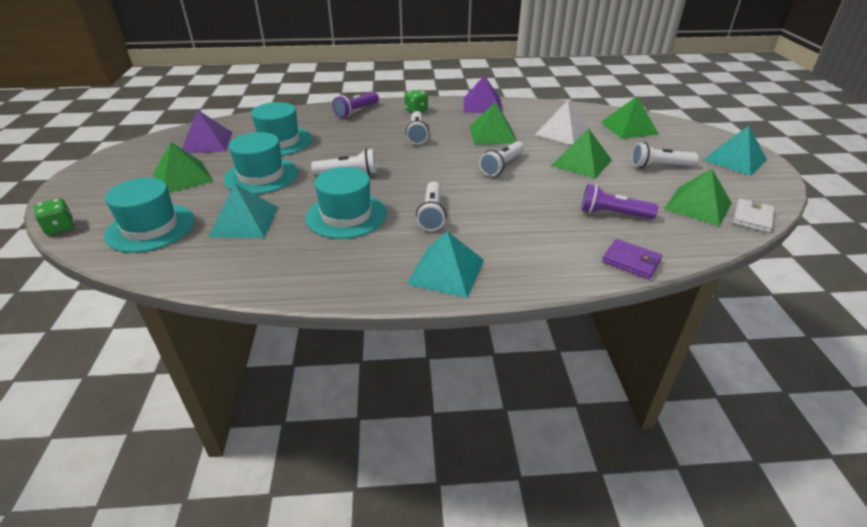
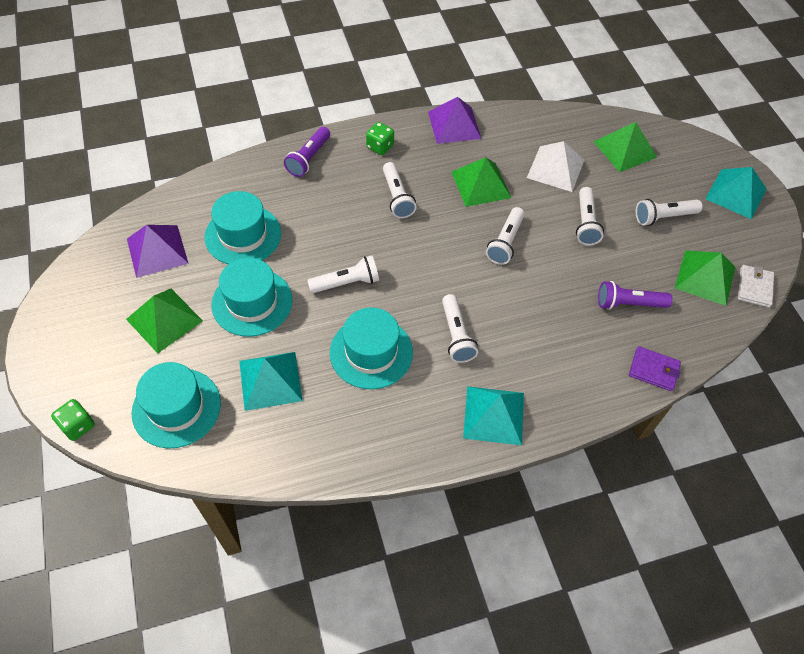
camera: 15 degrees left, 20 degrees up
green pyramid [551,128,612,179] -> white flashlight [576,187,604,245]

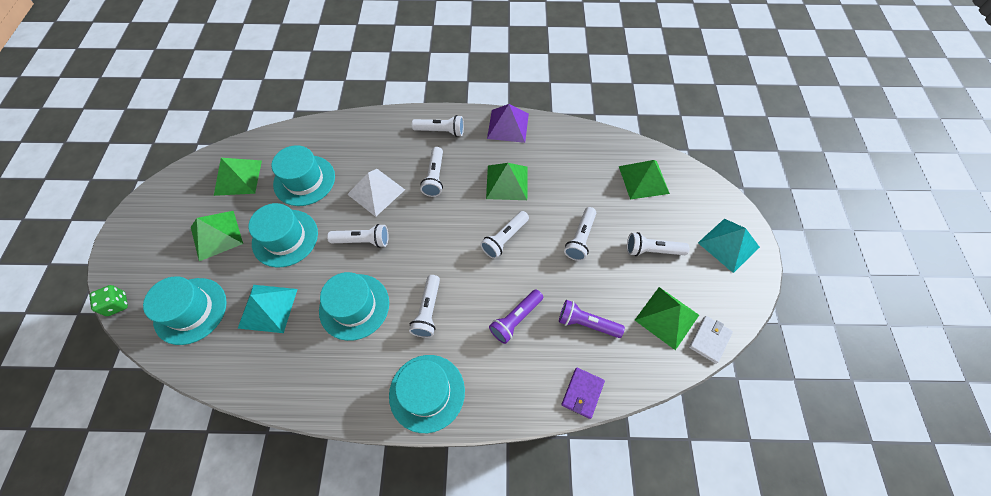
camera: 20 degrees right, 5 degrees up
purple pyramid [127,225,189,278] -> green pyramid [214,158,262,196]
purple flashlight [284,127,330,177] -> purple flashlight moved to [489,289,543,344]
green dice [366,122,394,155] -> white flashlight [412,115,464,137]
turquoise pyramid [463,386,524,446] -> turquoise hat [389,355,465,433]
white pyramid [527,141,584,192] -> white pyramid moved to [347,169,405,217]
purple wallet [629,346,681,391] -> purple wallet turned 75 degrees clockwise [561,367,605,419]

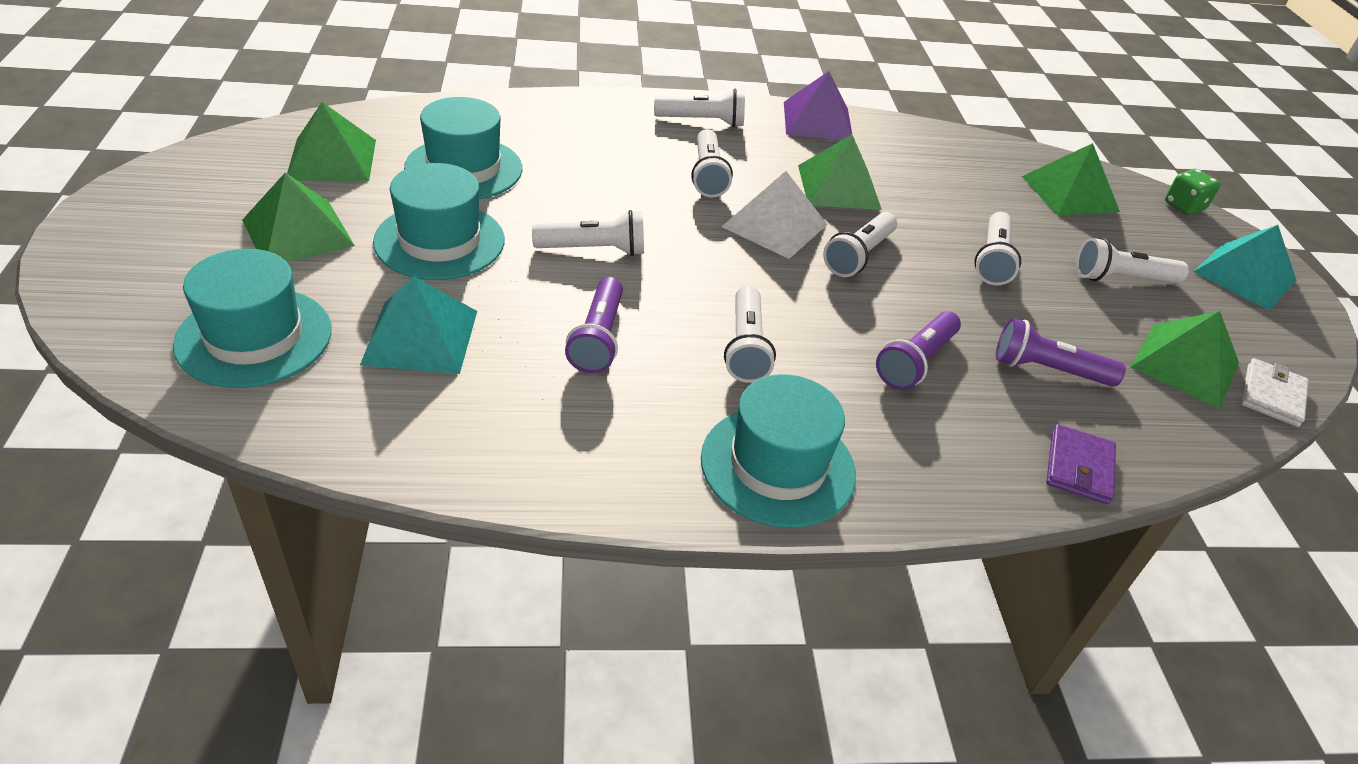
camera: 10 degrees left, 20 degrees down
green dice [89,285,128,316] -> green dice moved to [1165,169,1220,215]
turquoise hat [319,272,389,341] -> purple flashlight [565,277,623,374]
white pyramid [347,169,405,217] -> white pyramid moved to [721,171,828,259]

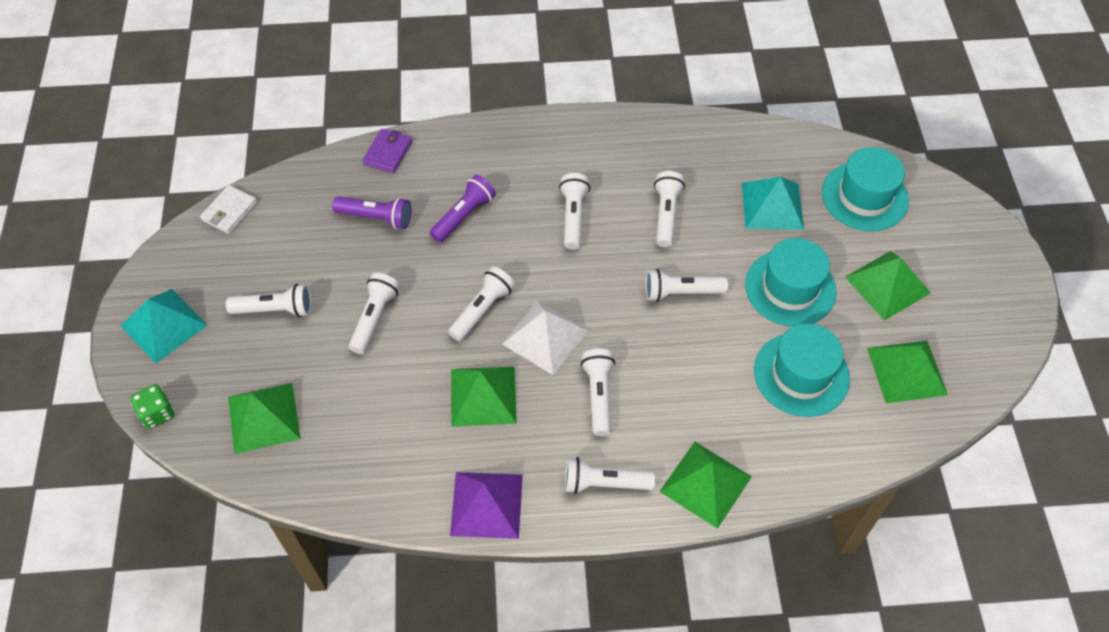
camera: 175 degrees left, 15 degrees up
purple flashlight [565,277,623,374] -> white flashlight [654,171,685,247]
turquoise hat [701,374,856,528] -> none
green pyramid [1130,311,1239,409] -> green pyramid moved to [659,442,752,529]

